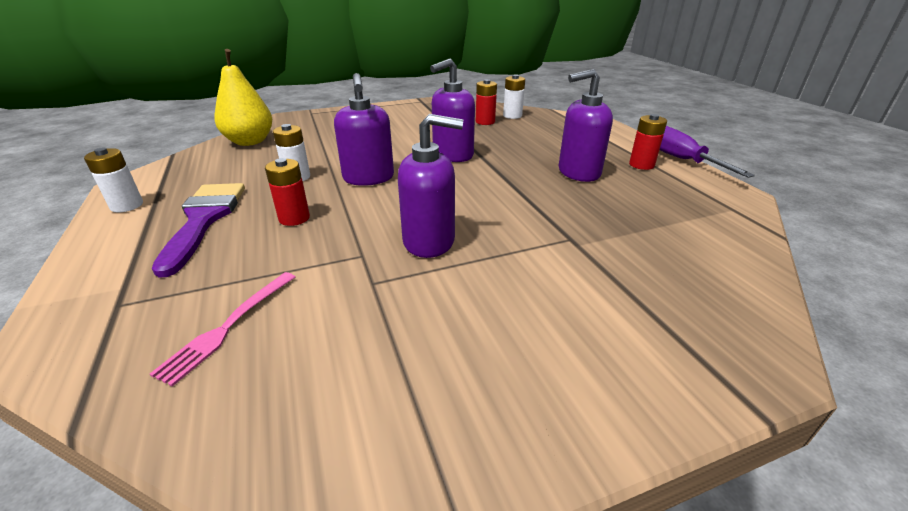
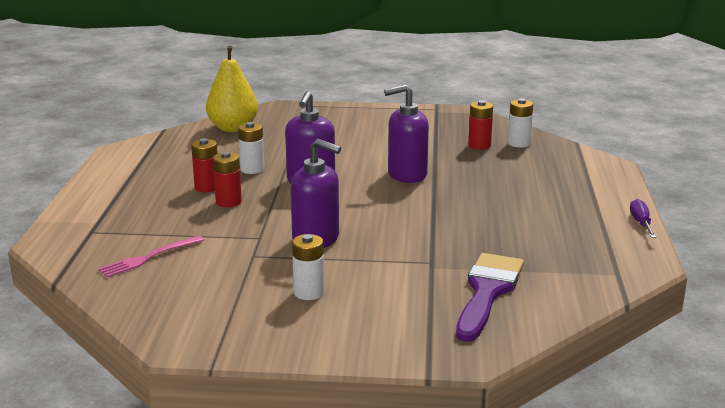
camera: 25 degrees right, 10 degrees down
white battery [84,147,143,212] -> white battery moved to [292,234,324,300]
purple brush [152,183,245,278] -> purple brush moved to [456,253,524,342]
purple soap dispenser [559,69,613,182] -> none
red battery [629,114,667,170] -> red battery moved to [191,138,218,192]
purple screwdriver [660,126,755,178] -> purple screwdriver [630,199,656,238], size x0.58

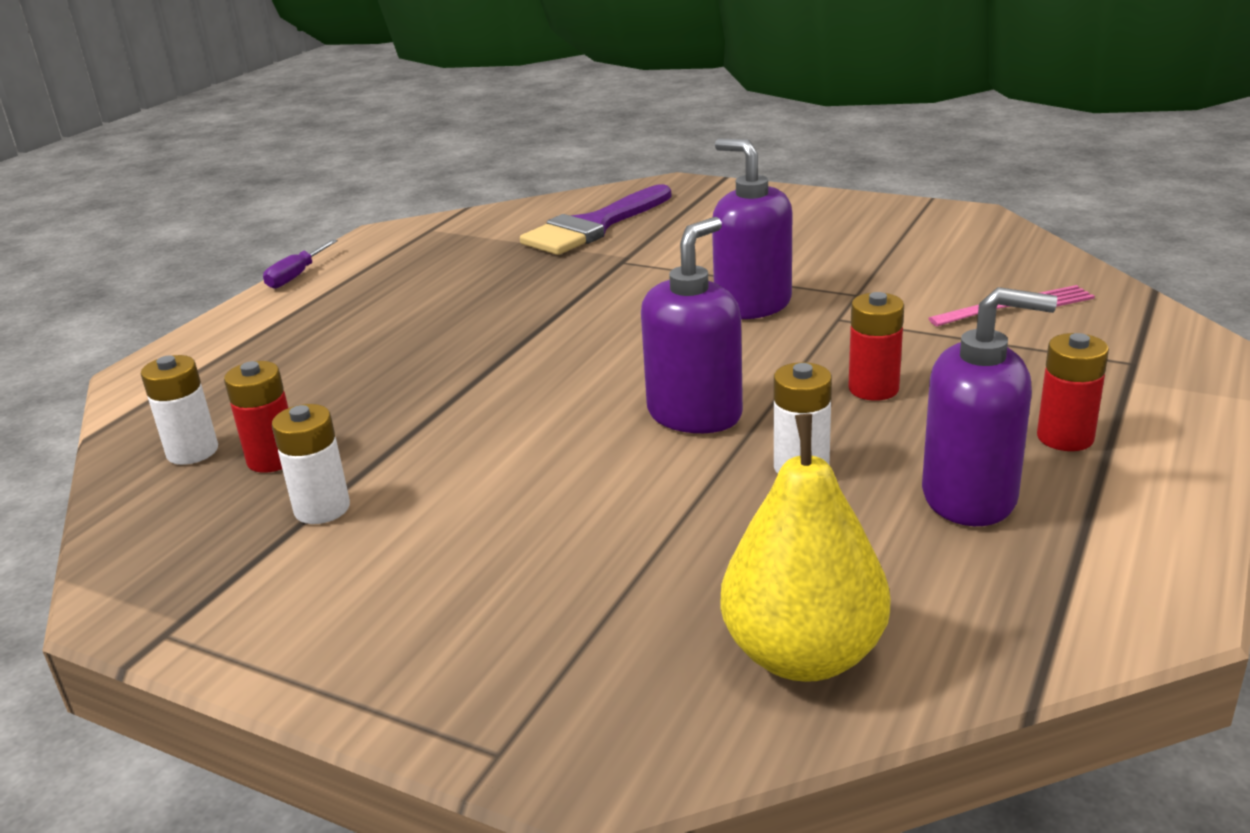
camera: 155 degrees left, 5 degrees up
red battery [191,138,218,192] -> red battery moved to [1037,333,1109,451]
white battery [292,234,324,300] -> white battery moved to [272,404,350,524]
purple soap dispenser [384,85,429,183] -> purple soap dispenser moved to [922,287,1057,526]

